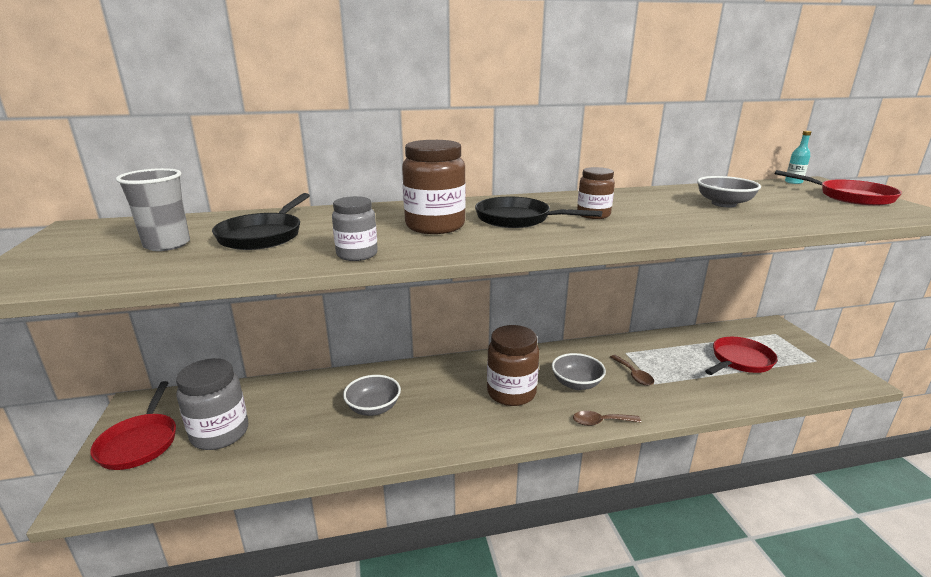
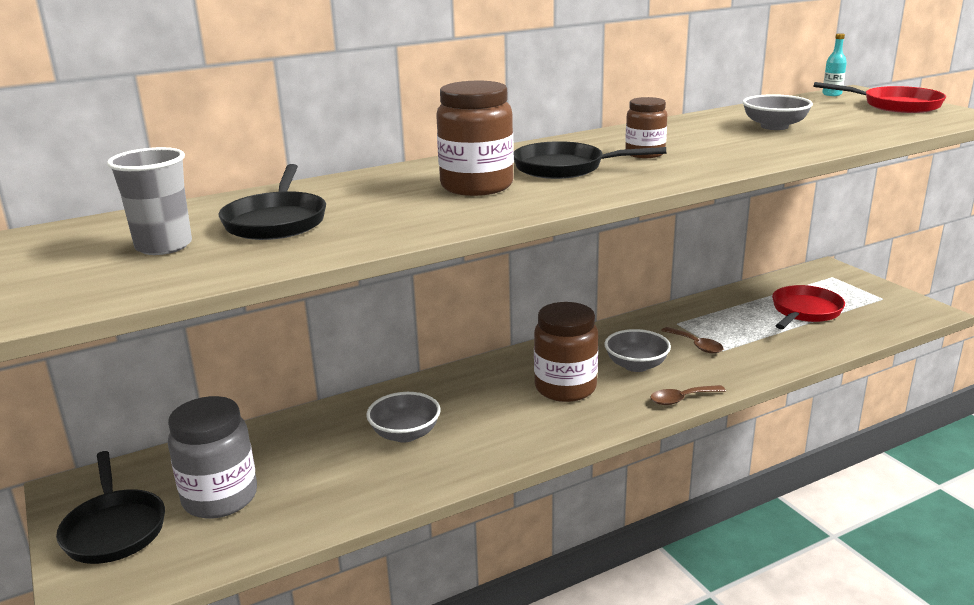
camera: 15 degrees left, 0 degrees up
red pan [90,381,176,470] -> black pan [56,451,165,564]
grey jar [332,196,378,261] -> none

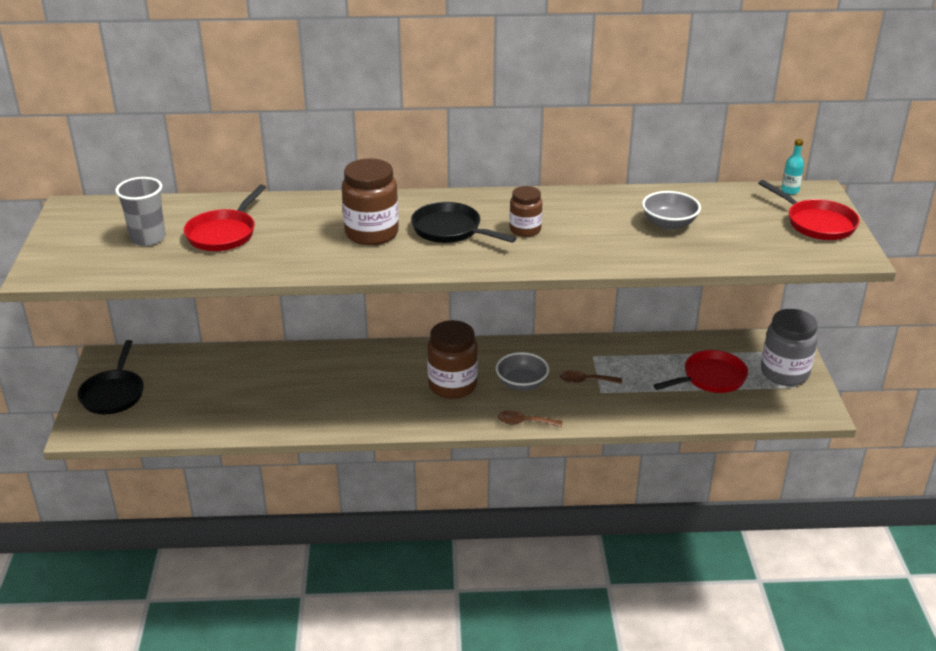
camera: 25 degrees right, 10 degrees up
grey jar [168,396,257,519] -> grey jar moved to [761,309,818,386]
black pan [219,164,326,240] -> red pan [184,185,266,251]
grey bowl [366,392,441,443] -> none
brown spoon [661,327,724,353] -> brown spoon turned 105 degrees clockwise [560,370,622,384]

